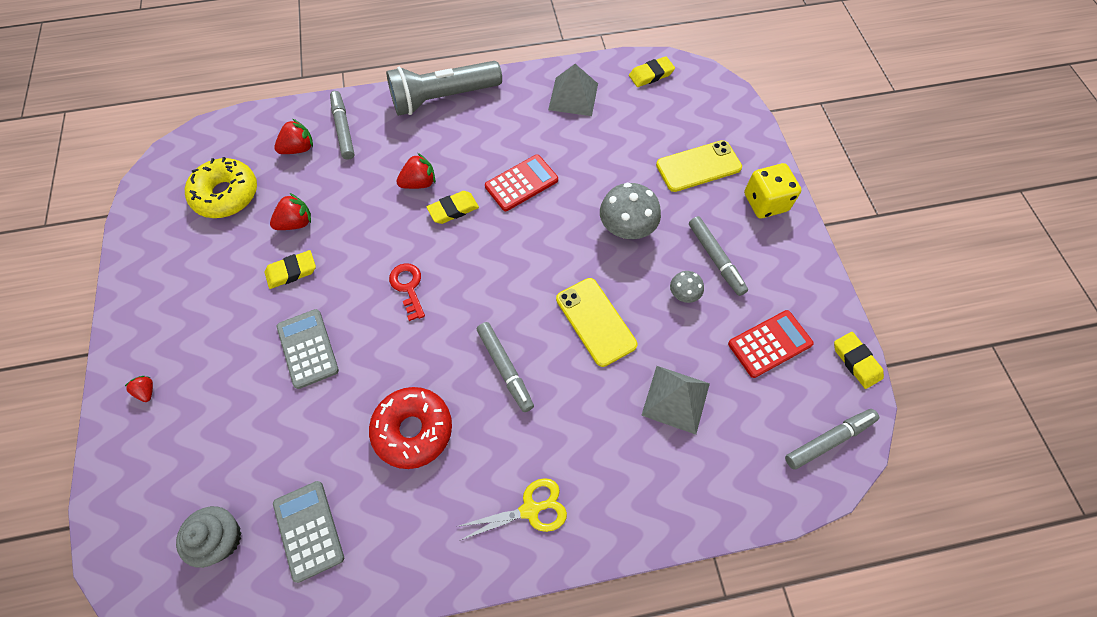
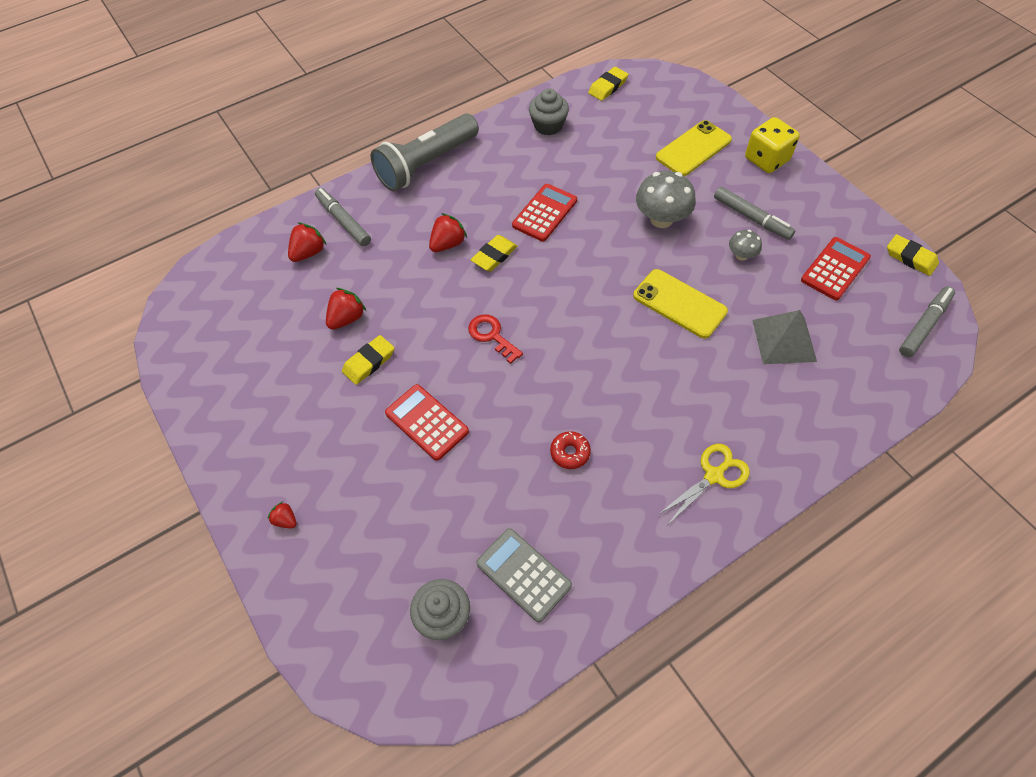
camera: 20 degrees left, 5 degrees down
yellow donut [185,157,257,218] -> none
grey calculator [277,309,339,389] -> red calculator [385,384,469,461]
red donut [369,387,452,469] -> red donut [550,431,591,469], size x0.49
grey marker [477,322,534,412] -> none
grey pyramid [548,64,598,116] -> grey cupcake [529,88,569,136]

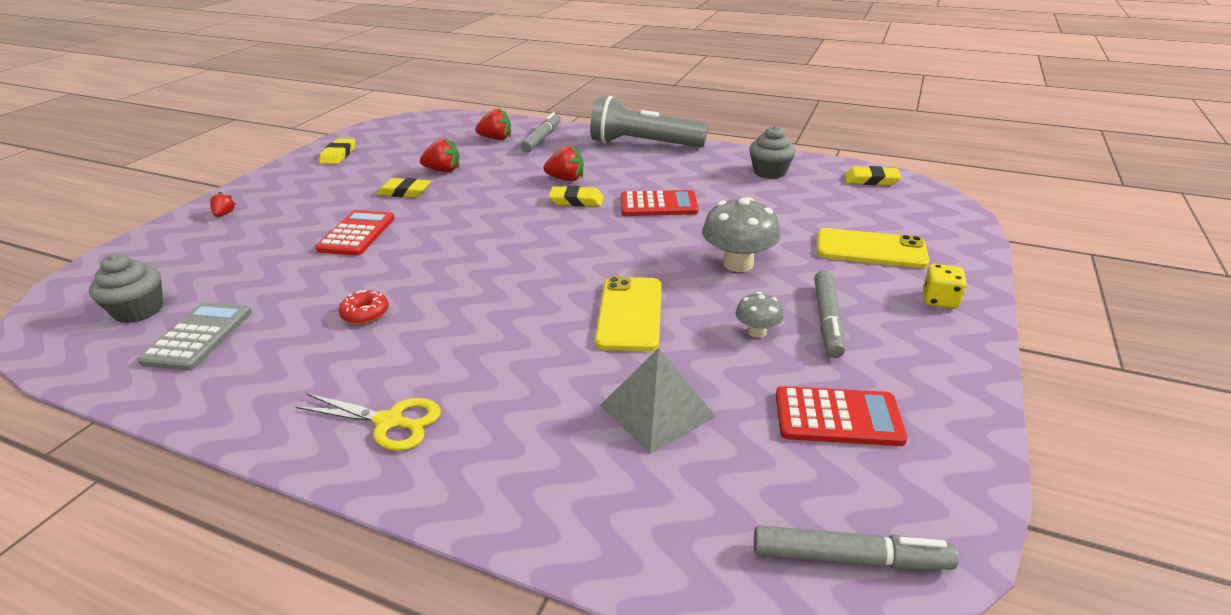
camera: 55 degrees right, 25 degrees down
red key [468,314,523,364] -> none
yellow dice [745,117,800,173] -> yellow dice [923,264,967,309], size x0.62
yellow eraser [887,234,939,276] -> yellow eraser moved to [319,139,355,164]

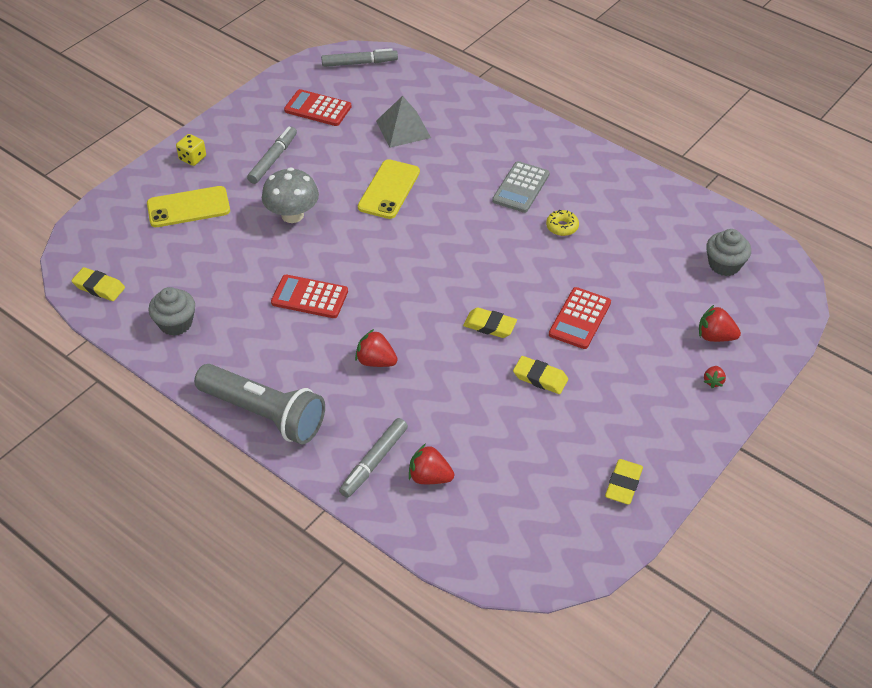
camera: 165 degrees left, 15 degrees up
grey calculator [137,302,252,371] -> grey calculator moved to [492,161,550,213]
yellow scissors [296,393,441,451] -> none
red donut [339,290,389,324] -> yellow donut [546,210,579,236]
red strawberry [420,138,460,172] -> red strawberry moved to [699,305,741,342]
yellow eraser [549,186,604,207] -> yellow eraser moved to [463,307,517,338]
grey mushroom [736,292,783,338] -> none
grey marker [754,525,959,570] -> grey marker turned 150 degrees clockwise [321,48,398,67]
yellow phone [817,228,929,268] -> yellow phone turned 45 degrees counterclockwise [147,186,230,227]

